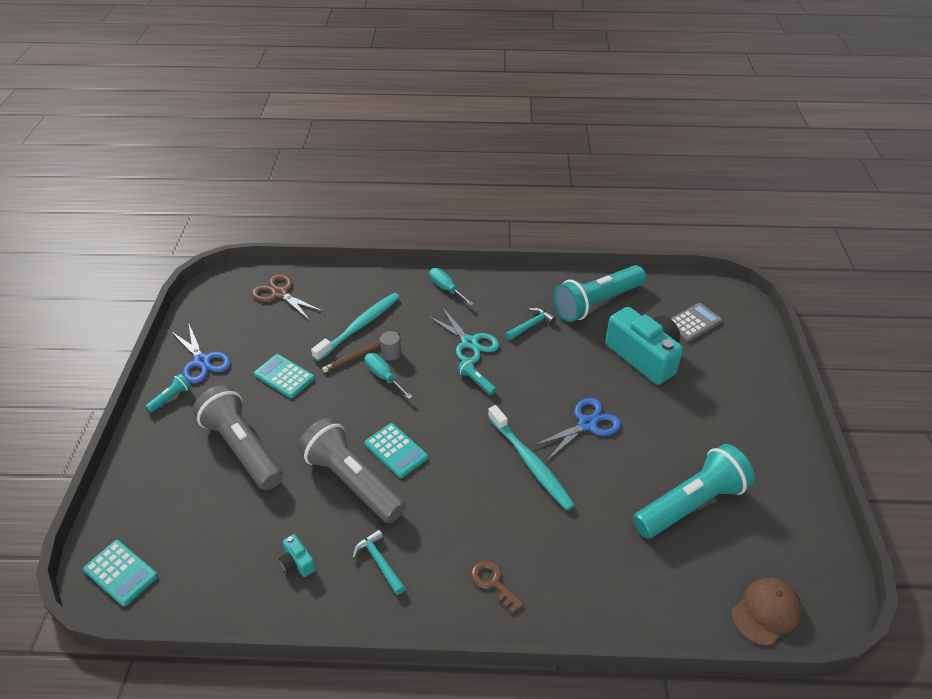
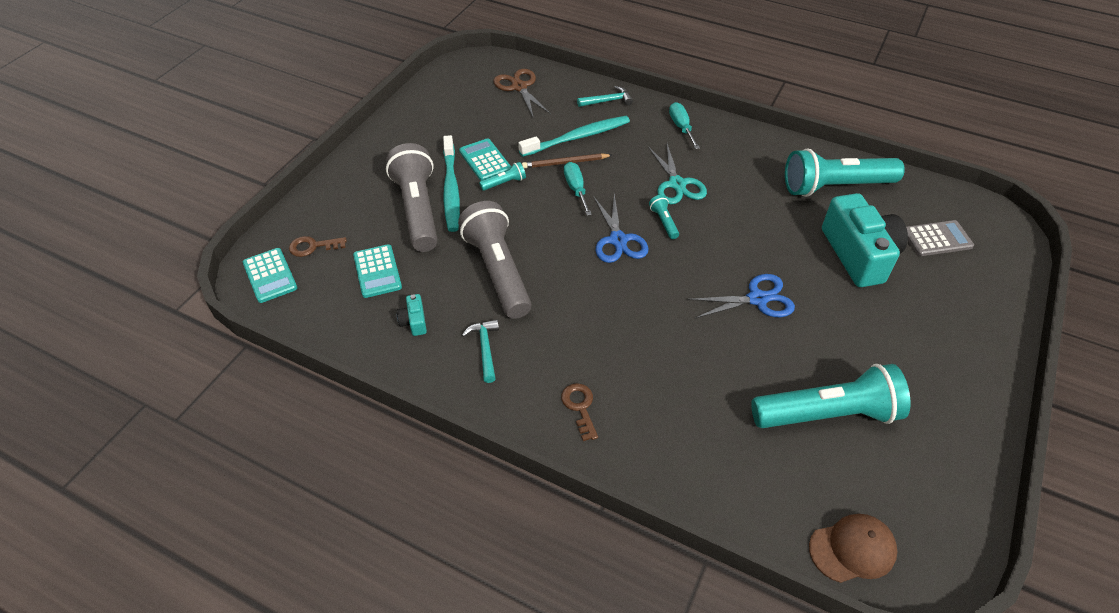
camera: 25 degrees right, 5 degrees up
turquoise flashlight [145,374,191,413] -> turquoise flashlight moved to [479,162,526,191]
blue scissors [171,324,231,383] -> blue scissors moved to [594,194,649,263]
turquoise calculator [364,423,428,478] -> turquoise calculator moved to [353,244,402,298]
grey cylinder [380,331,401,361] -> none
turquoise toothbrush [488,405,575,511] -> turquoise toothbrush moved to [443,135,460,232]
turquoise hammer [505,307,556,340] -> turquoise hammer moved to [577,86,633,107]
none -> brown key [289,236,347,257]

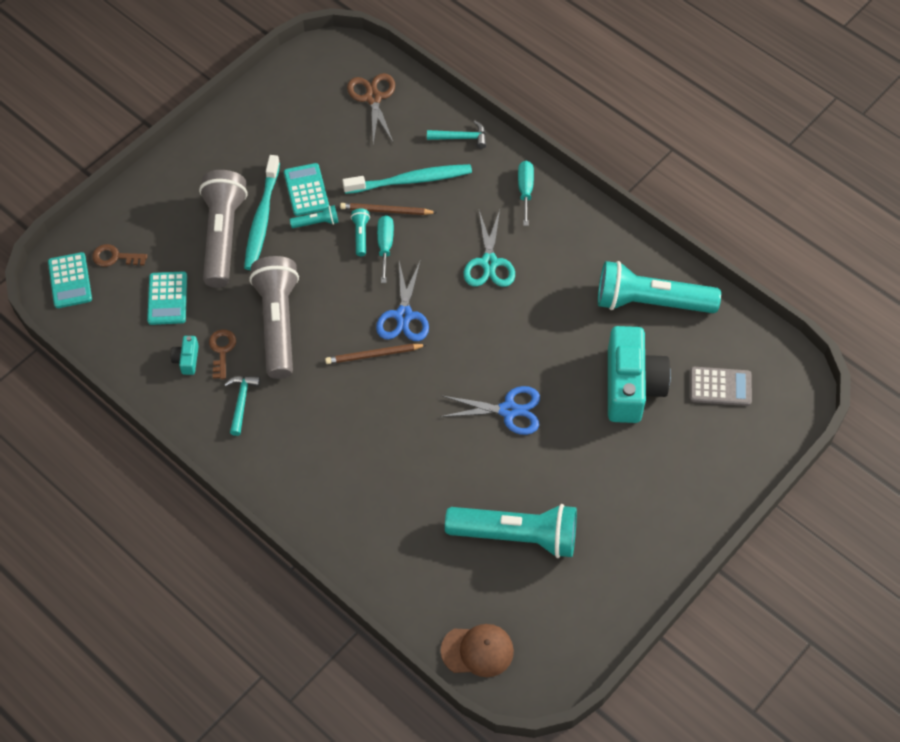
camera: 15 degrees right, 10 degrees up
brown key [561,383,598,441] -> brown key moved to [209,329,236,379]
turquoise flashlight [649,195,679,239] -> turquoise flashlight moved to [351,209,370,256]
none -> brown pencil [325,344,426,364]

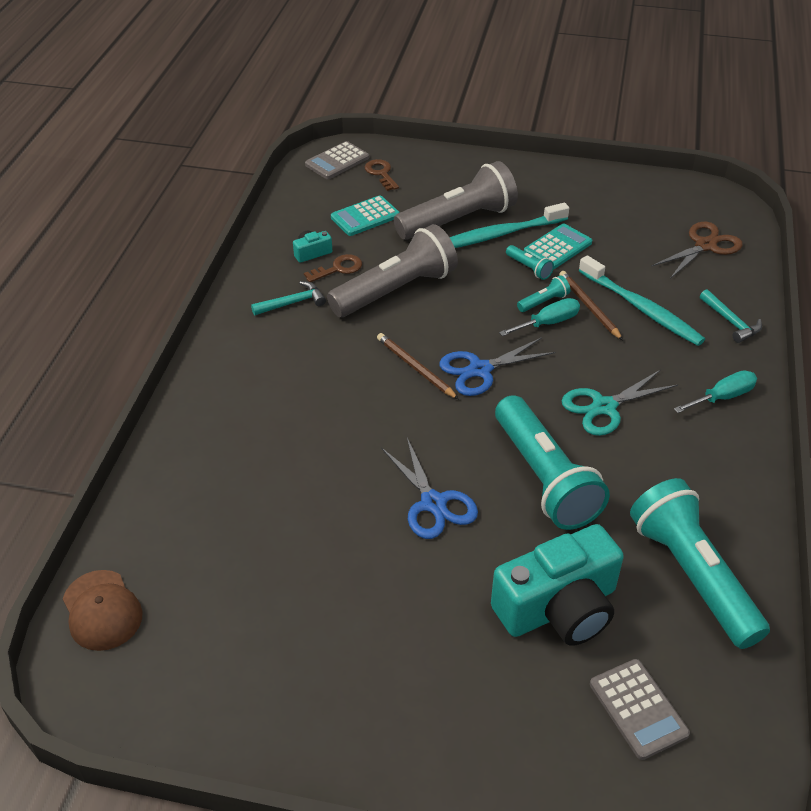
camera: 60 degrees right, 15 degrees down
turquoise calculator [48,252,92,308] -> grey calculator [305,141,369,179]
turquoise flashlight [445,504,577,558] -> turquoise flashlight moved to [495,395,610,530]

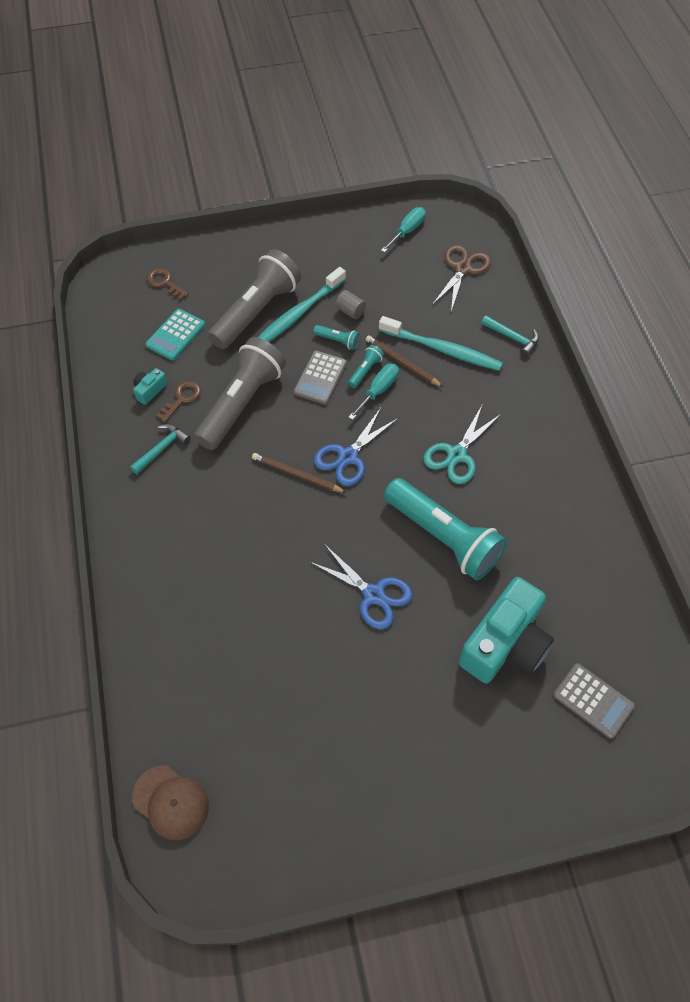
camera: 25 degrees left, 15 degrees up
grey calculator [305,141,369,179] -> grey calculator moved to [294,351,347,405]
turquoise calculator [524,224,592,269] -> grey cylinder [335,290,366,319]
turquoise flashlight [630,478,770,649] -> none
turquoise screwdriver [674,370,757,413] -> turquoise screwdriver moved to [381,207,426,253]

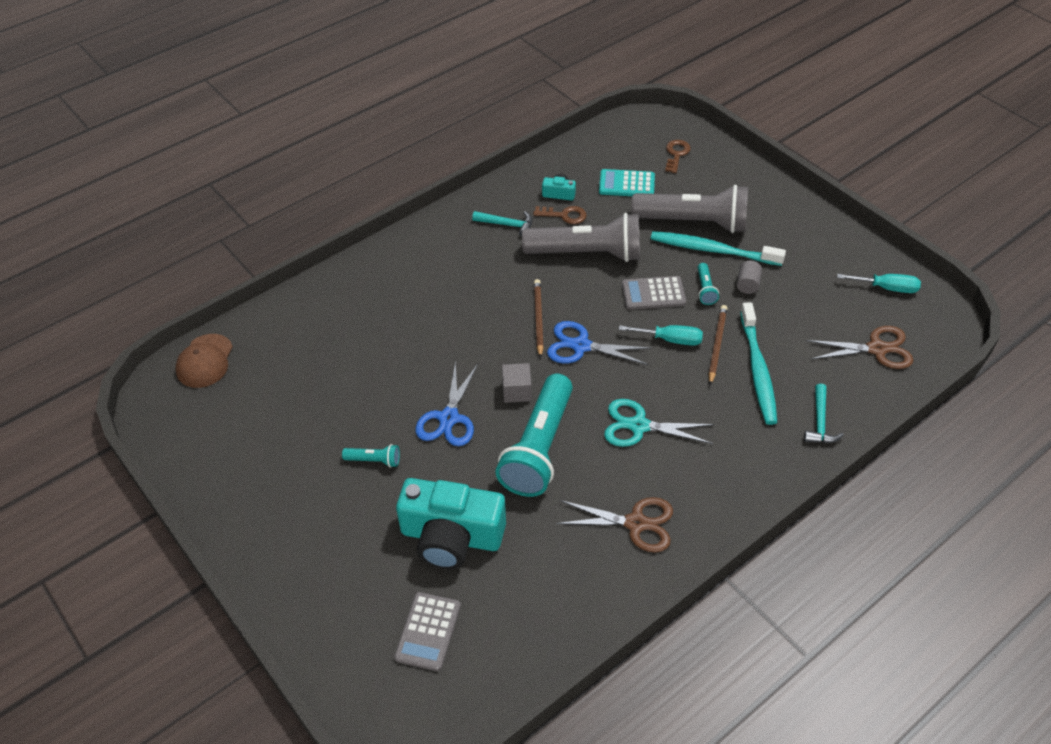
camera: 65 degrees right, 10 degrees down
turquoise flashlight [348,345,384,388] -> turquoise flashlight moved to [342,444,400,468]
none -> grey cube [502,363,532,403]
none -> brown scissors [556,497,673,552]

